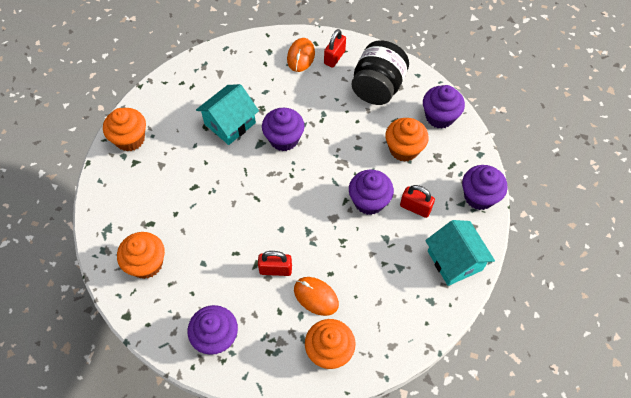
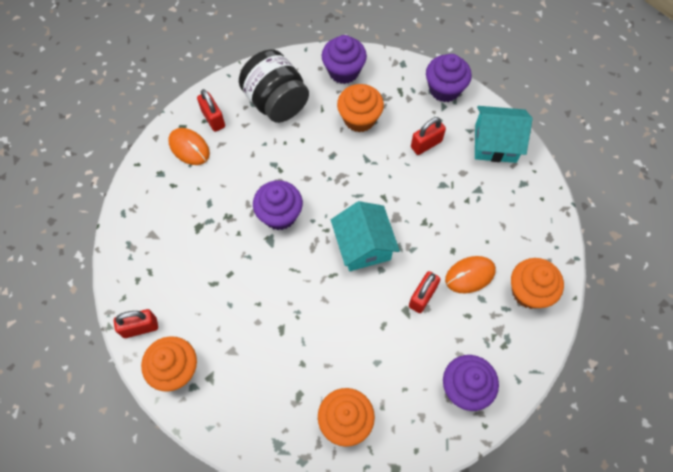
camera: 60 degrees left, 5 degrees up
turquoise house [196,84,259,145] -> turquoise house moved to [331,201,400,271]
purple cupcake [349,170,394,215] -> none
none -> red padlock [114,309,158,338]

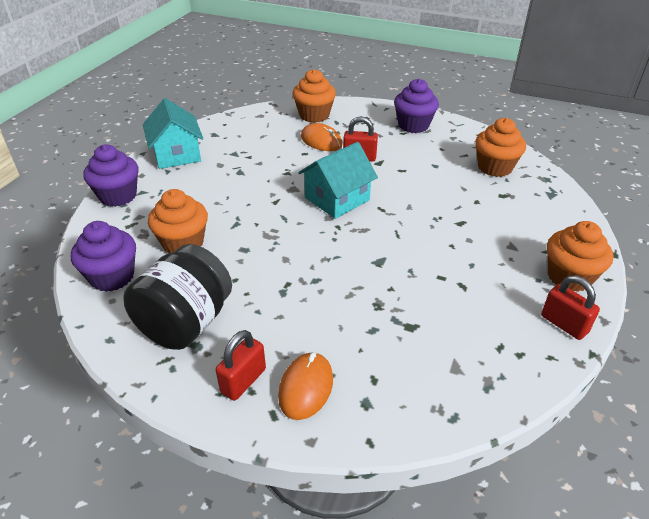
camera: 115 degrees left, 25 degrees down
purple cupcake [253,180,303,230] -> none
red padlock [411,117,446,155] -> none

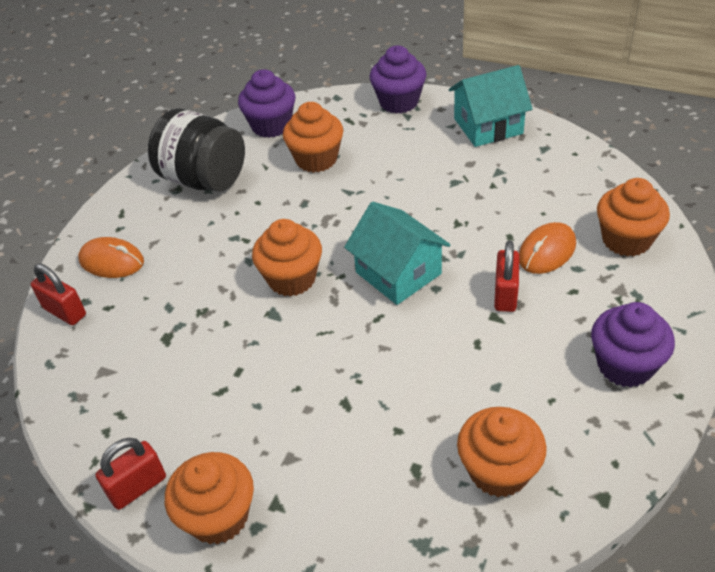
camera: 95 degrees right, 5 degrees up
red padlock [216,330,266,401] -> red padlock moved to [31,264,86,325]
none -> orange cupcake [252,219,322,297]

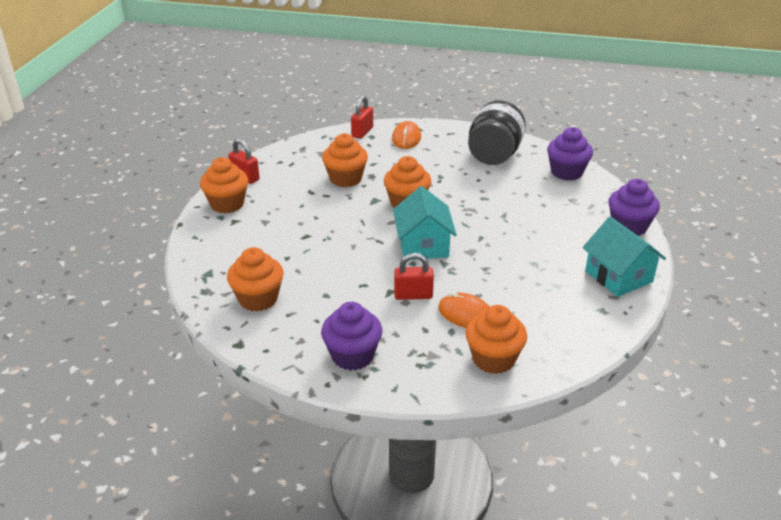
camera: 75 degrees right, 10 degrees down
orange cupcake [283,102,343,173] -> orange cupcake moved to [322,133,368,187]
turquoise house [344,202,451,305] -> turquoise house turned 45 degrees counterclockwise [393,186,457,260]

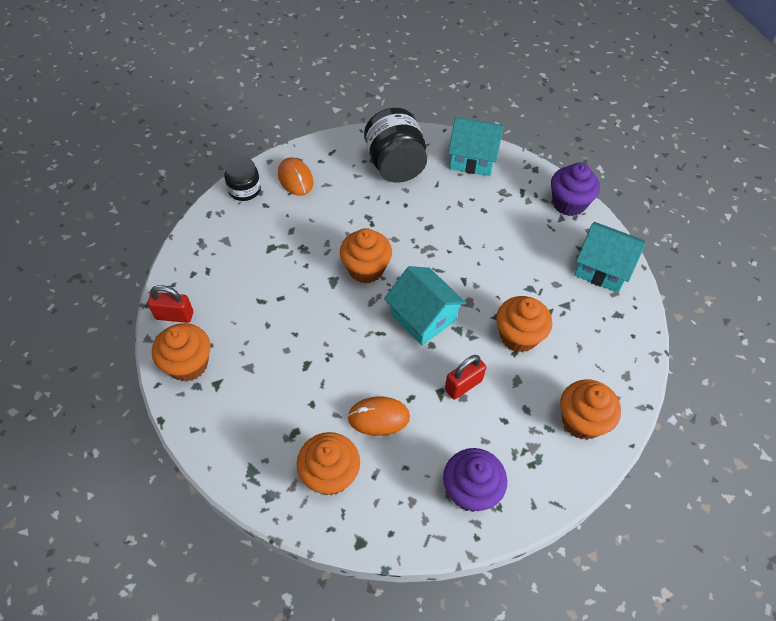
camera: 35 degrees left, 20 degrees up
orange cupcake [322,133,368,187] -> orange cupcake moved to [496,296,552,352]
red padlock [351,95,373,139] -> black jar [224,156,261,201]
orange mouse [438,292,490,328] -> orange mouse moved to [347,396,410,436]
purple cupcake [547,127,593,181] -> turquoise house [448,117,504,176]

